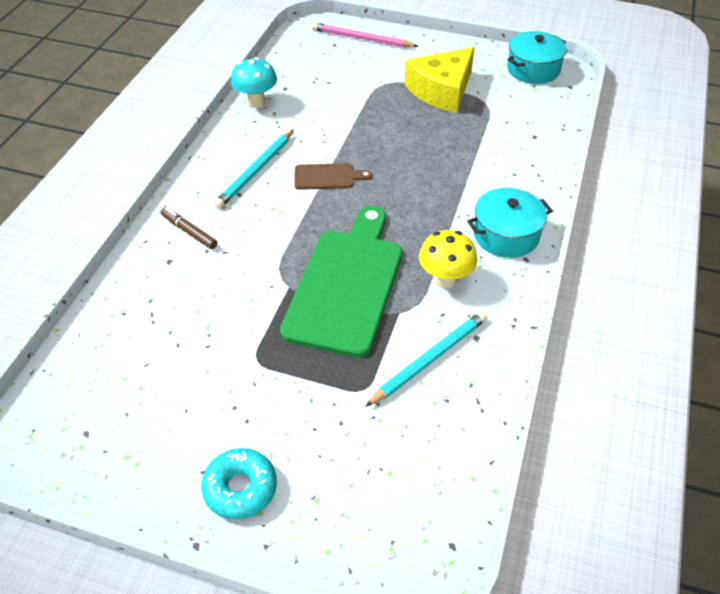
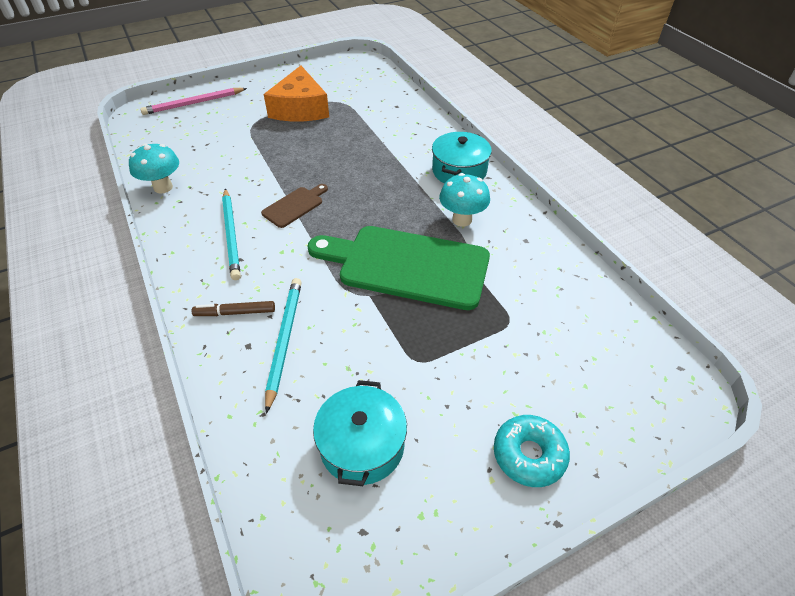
camera: 45 degrees left, 0 degrees up
green cutting board [280,206,402,358] -> green cutting board turned 45 degrees counterclockwise [307,226,490,310]
turquoise pencil [365,311,487,407] -> turquoise pencil moved to [265,278,302,414]
yellow cheese [405,47,475,113] -> orange cheese [264,66,329,122]
yellow mushroom [419,230,478,289] -> turquoise mushroom [439,173,490,227]
turquoise pot [507,31,567,84] -> turquoise pot moved to [313,380,407,486]

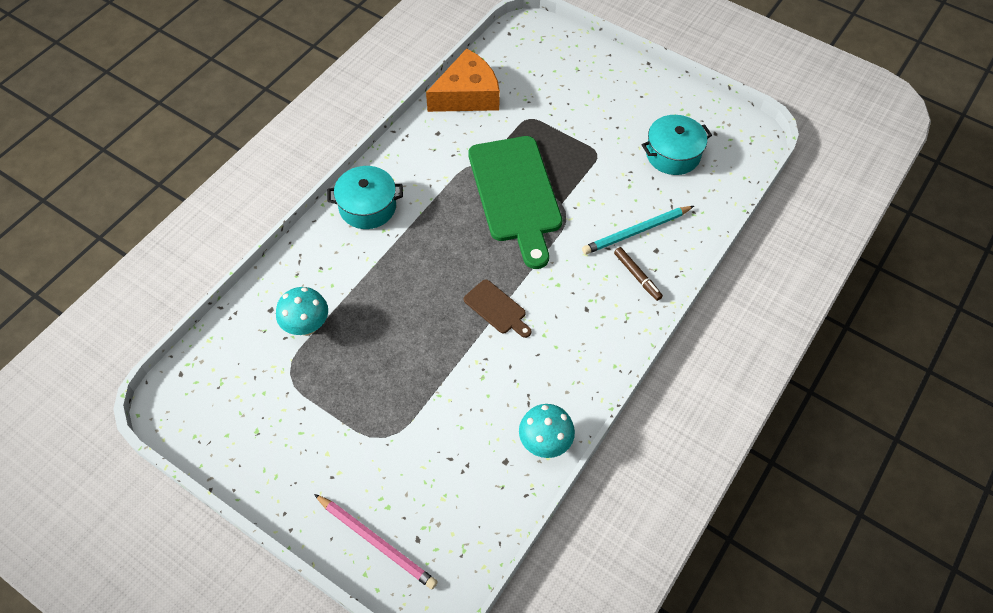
camera: 120 degrees left, 10 degrees up
turquoise pencil [222,188,241,280] -> none
brown cutting board [261,184,328,228] -> brown cutting board turned 150 degrees counterclockwise [464,279,531,338]
orange cheese [264,66,329,122] -> orange cheese moved to [426,48,500,112]
turquoise mushroom [439,173,490,227] -> turquoise mushroom moved to [276,287,328,336]
turquoise donut [494,415,570,487] -> none

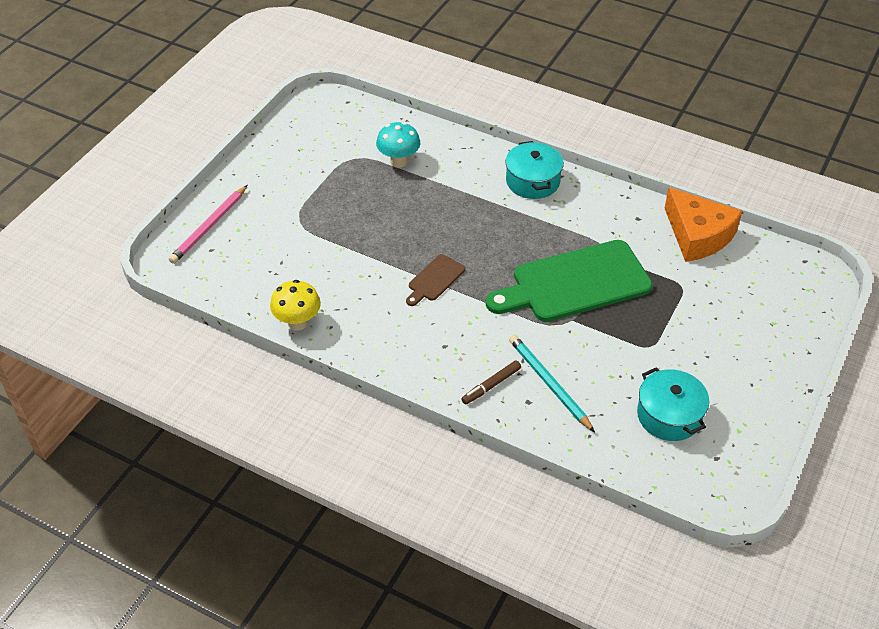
camera: 85 degrees right, 10 degrees down
turquoise mushroom [519,404,575,458] -> yellow mushroom [270,280,321,331]

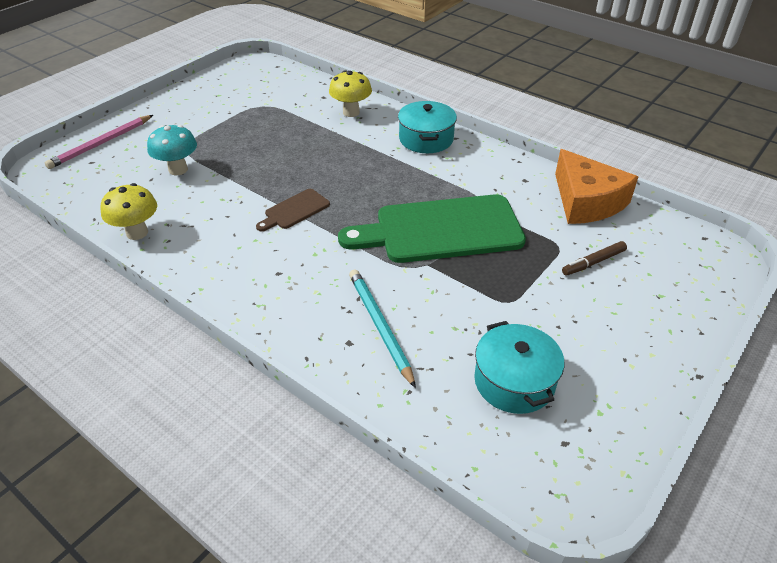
camera: 10 degrees right, 5 degrees down
turquoise mushroom [376,122,420,168] -> turquoise mushroom moved to [147,125,197,175]
brown marker [461,361,521,405] -> brown marker moved to [562,241,627,276]
none -> yellow mushroom [329,70,372,117]

